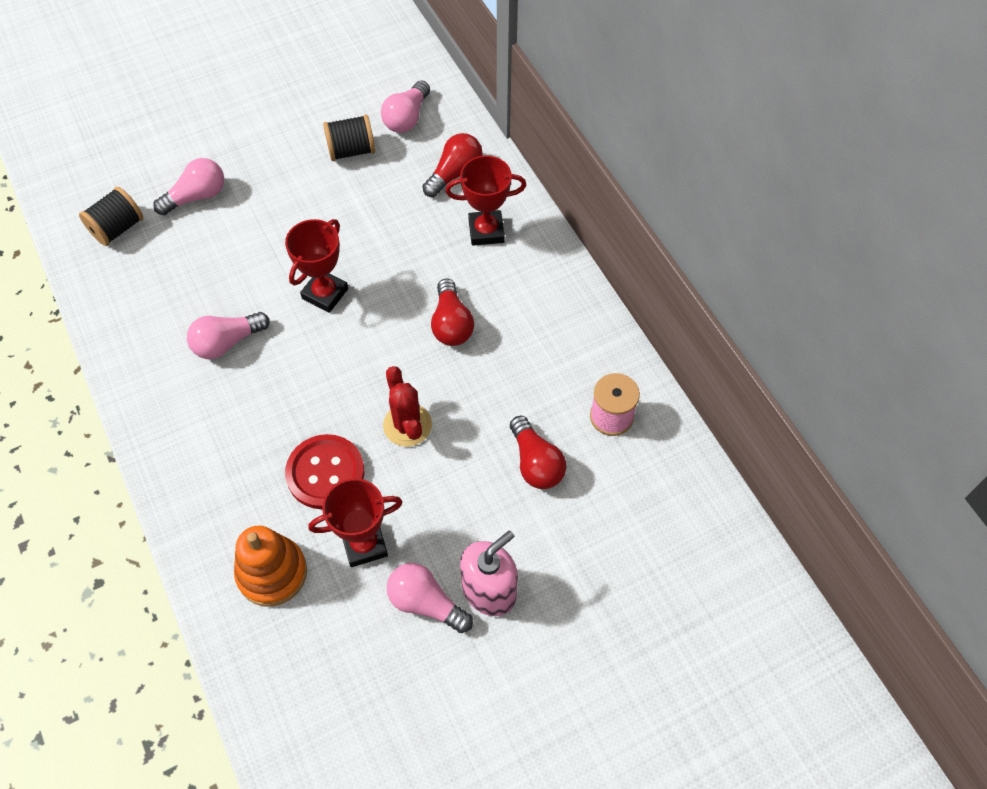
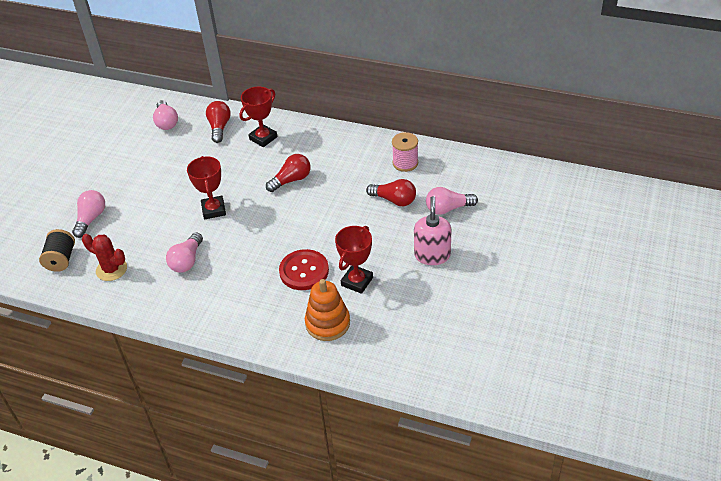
camera: 40 degrees left, 15 degrees down
black spool [323,115,375,161] -> none
red cactus [383,366,432,447] -> red cactus moved to [82,234,127,281]
pink light bulb [387,563,473,633] -> pink light bulb moved to [426,187,478,215]
red light bulb [431,279,474,346] -> red light bulb turned 75 degrees counterclockwise [266,154,311,192]

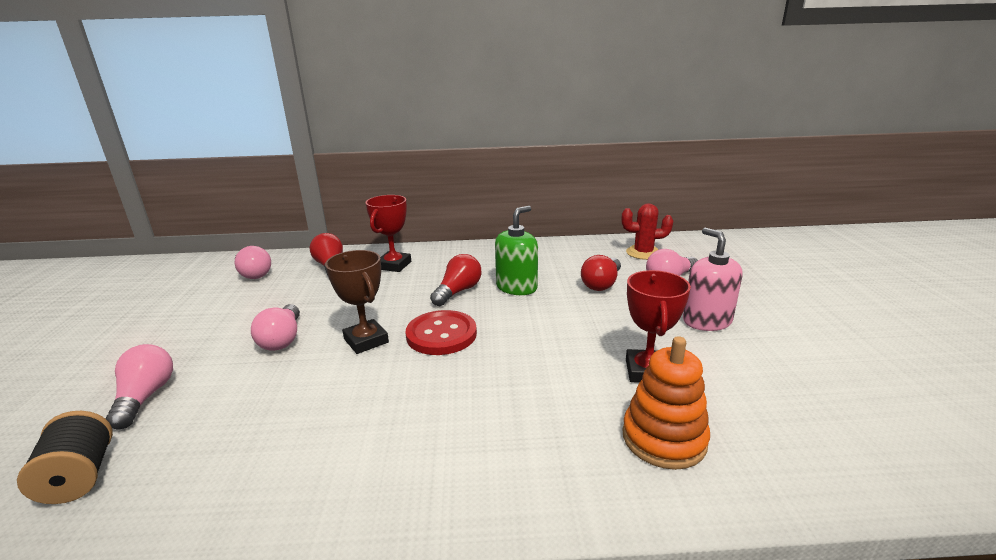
camera: 25 degrees left, 20 degrees down
red cactus [82,234,127,281] -> red cactus moved to [622,203,673,260]
pink light bulb [166,232,203,273] -> pink light bulb moved to [251,304,300,351]
red trophy [187,156,226,220] -> brown trophy [325,250,389,354]
red button [279,249,329,290] -> red button moved to [406,310,477,355]
red light bulb [366,179,416,206] -> red light bulb turned 120 degrees clockwise [581,255,621,291]
pink spool [392,132,418,172] -> none
none -> green soap dispenser [495,206,538,295]

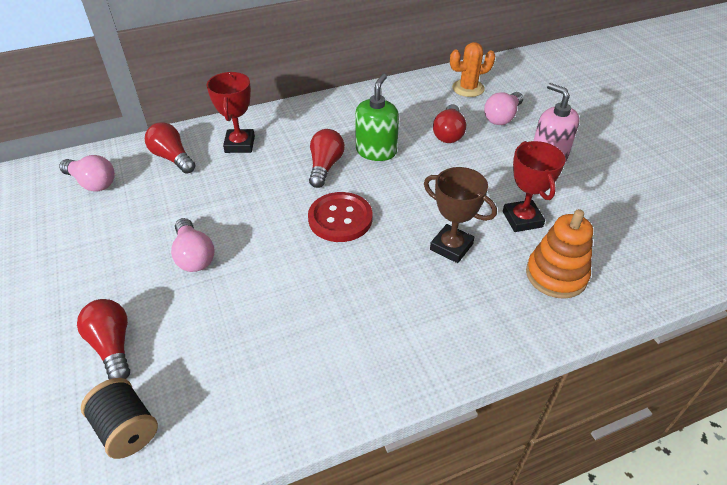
camera: 20 degrees left, 20 degrees up
pink light bulb [106,344,173,429] -> red light bulb [77,299,130,379]
brown trophy [325,250,389,354] -> brown trophy moved to [424,167,497,263]
red cactus [622,203,673,260] -> orange cactus [450,42,495,97]

